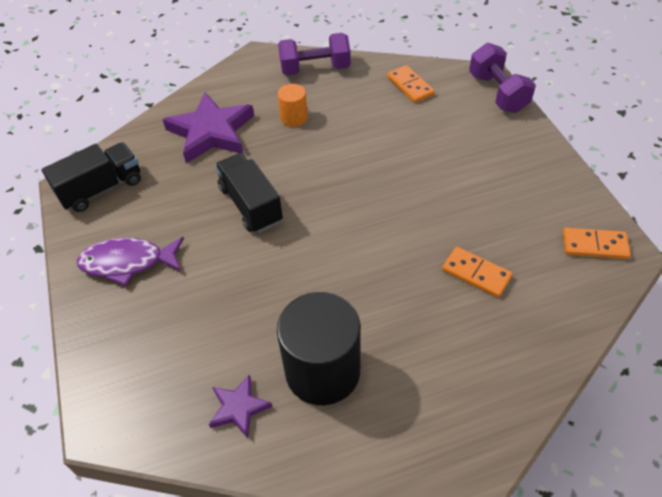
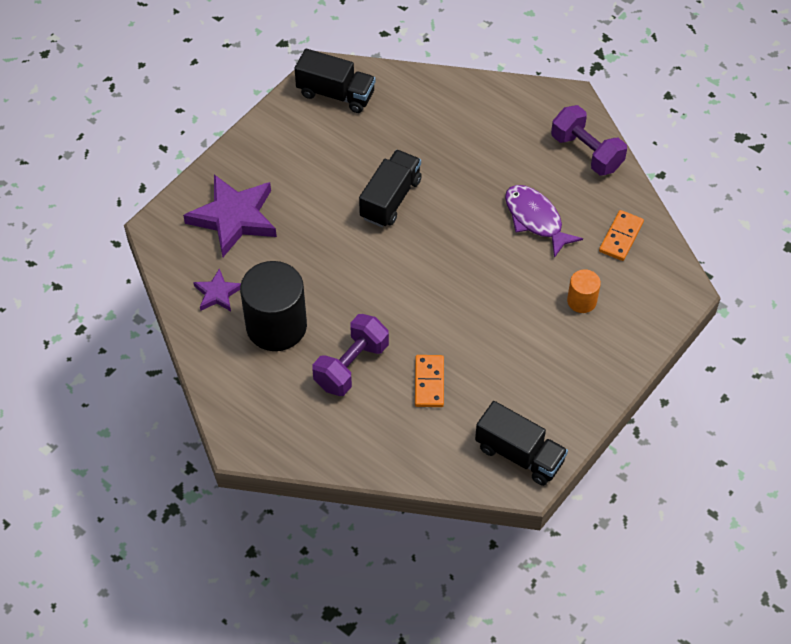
camera: 55 degrees right, 5 degrees up
purple fish [77,237,184,286] -> purple fish moved to [505,185,583,258]
purple star [162,92,254,164] -> purple star moved to [183,174,277,257]
orange cylinder [278,84,308,127] -> orange cylinder moved to [567,269,601,313]
purple dumbbell [469,43,536,113] -> purple dumbbell moved to [312,314,389,396]
orange domino [563,228,631,259] -> black truck [475,401,568,486]

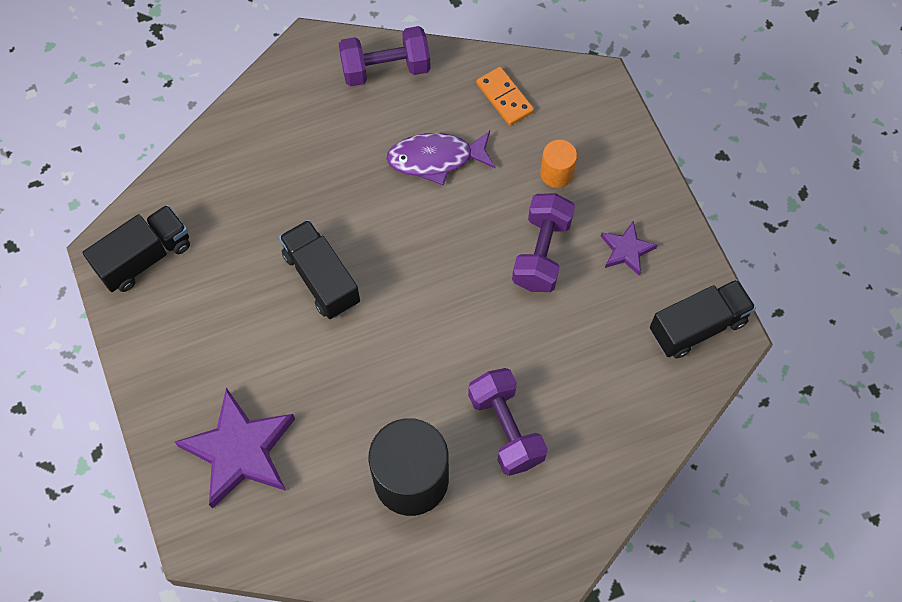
camera: 60 degrees left, 10 degrees up
purple star [193,268,241,311] -> purple star moved to [601,221,657,276]
orange domino [415,355,444,407] -> none
none -> purple dumbbell [512,193,575,292]

